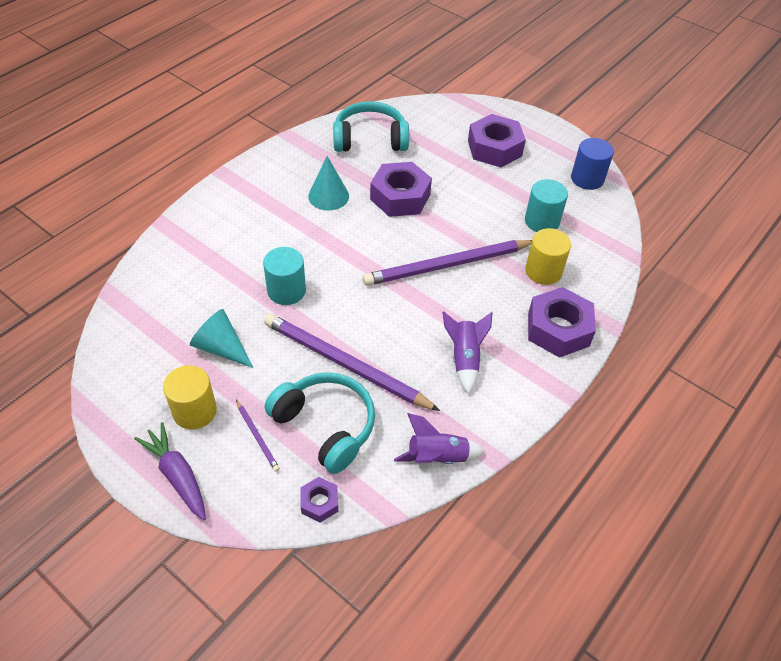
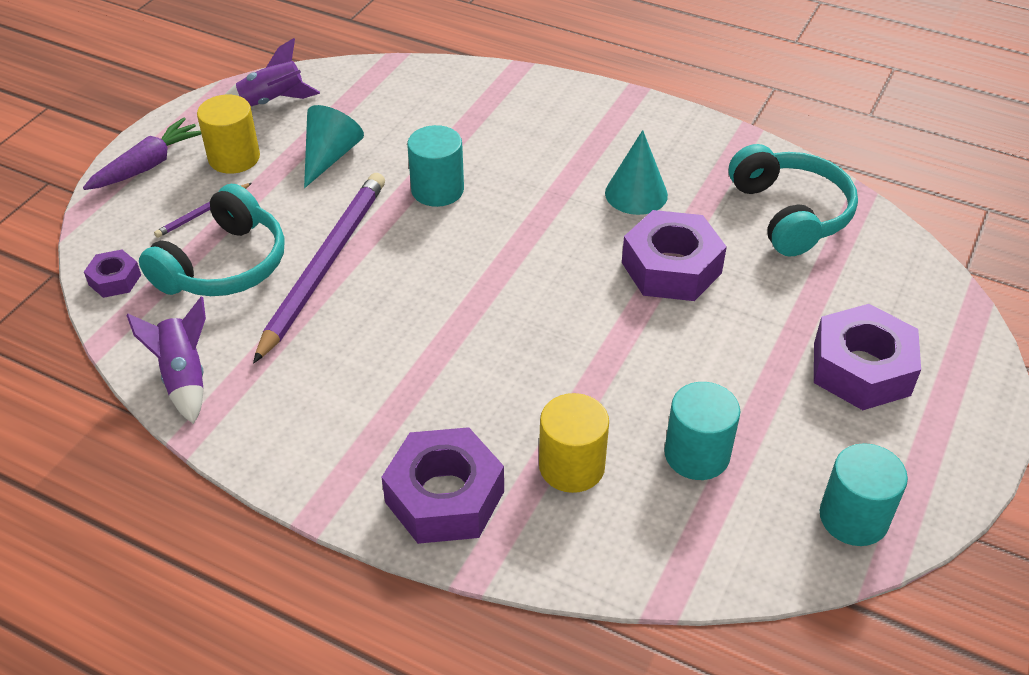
camera: 80 degrees right, 5 degrees down
purple pencil [363,240,532,286] -> none
purple rocket [442,311,493,395] -> purple rocket moved to [225,38,320,106]
blue cylinder [571,138,614,190] -> turquoise cylinder [820,443,908,546]

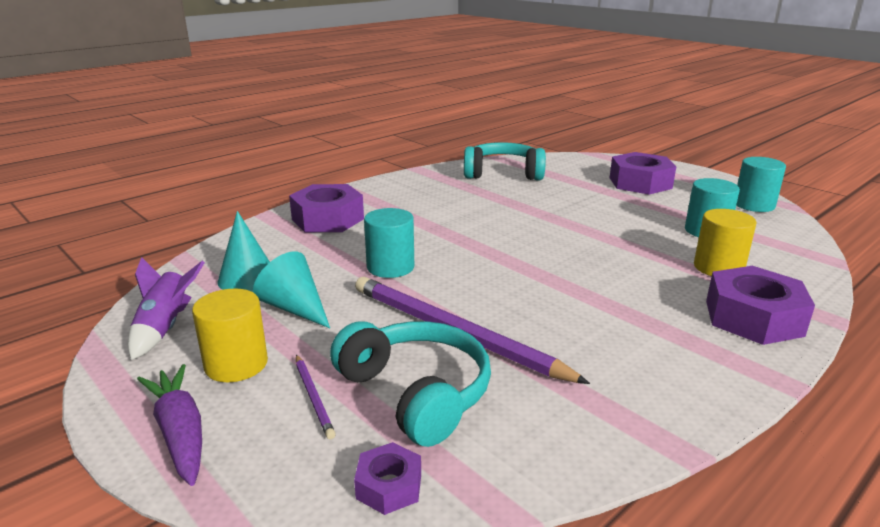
camera: 70 degrees left, 20 degrees down
purple rocket [126,297,206,424] -> none
turquoise cone [605,130,668,215] -> turquoise cone moved to [217,211,270,292]
purple nut [622,210,727,301] -> purple nut moved to [289,184,364,232]

